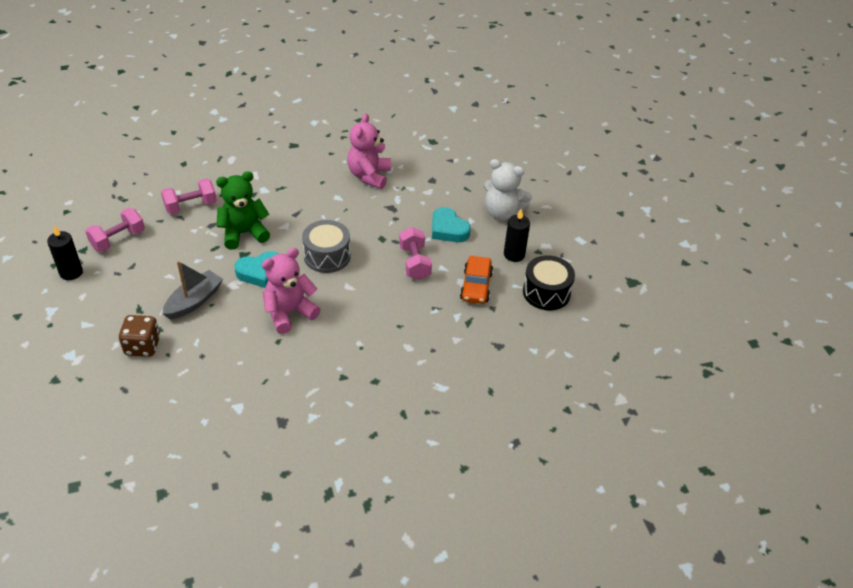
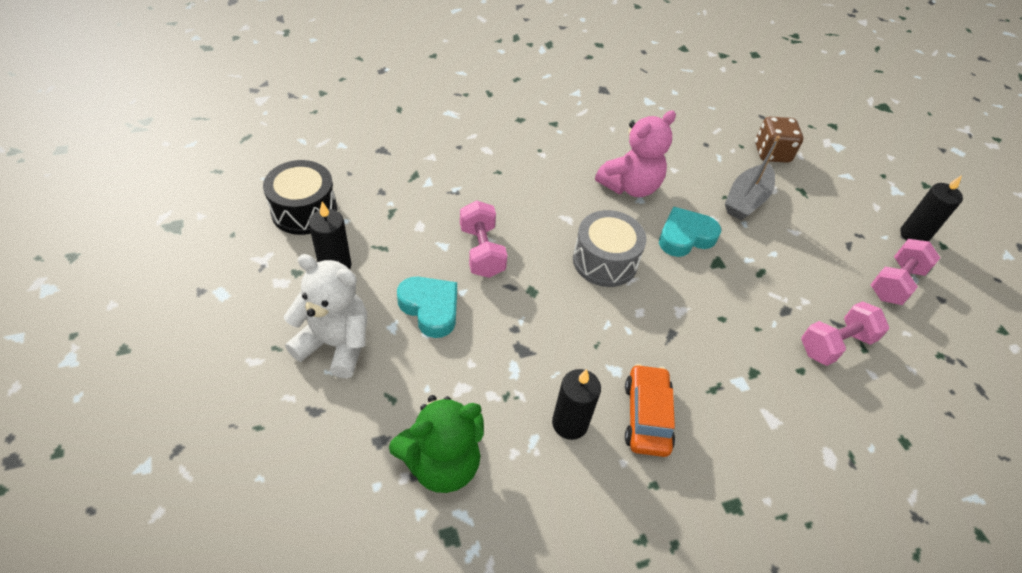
camera: 175 degrees right, 5 degrees up
green teddy bear [216,171,270,250] -> green teddy bear moved to [389,395,484,493]
pink teddy bear [347,113,391,189] -> black candle [552,369,601,440]
orange car [460,256,493,304] -> orange car moved to [625,364,675,457]

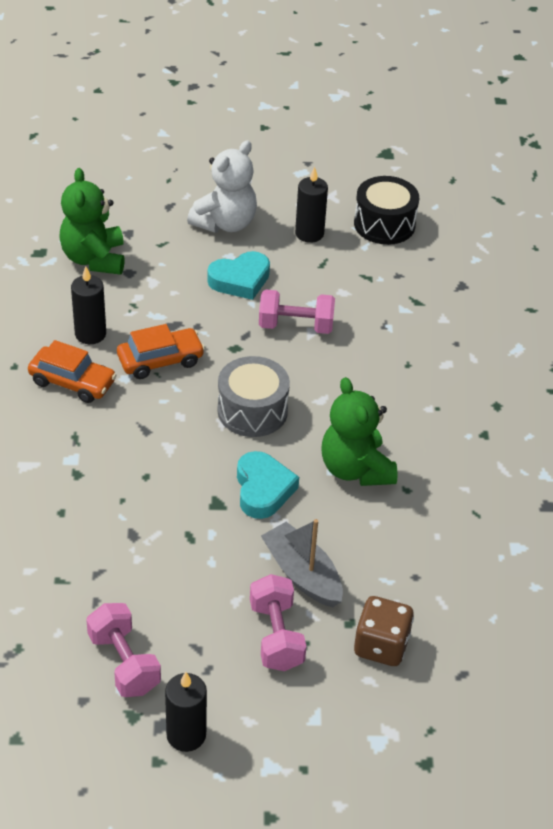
camera: 110 degrees right, 5 degrees down
pink teddy bear [595,110,676,197] -> green teddy bear [321,377,398,486]
pink dumbbell [801,301,889,366] -> pink dumbbell moved to [250,574,307,671]
none -> orange car [117,324,205,379]

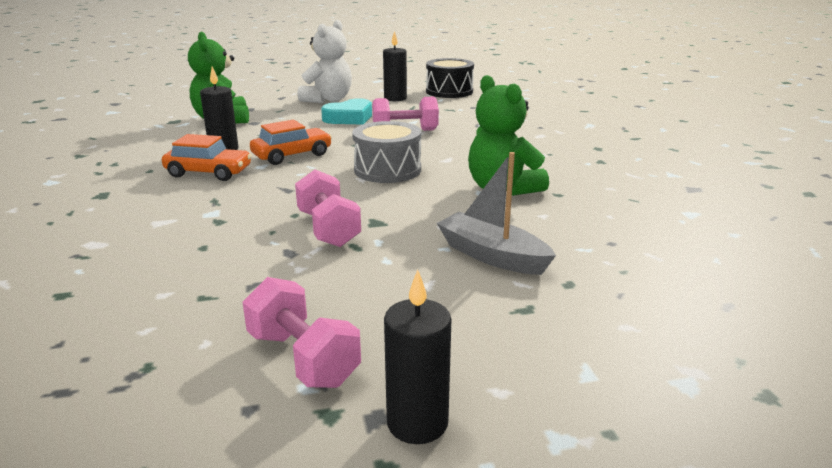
camera: 10 degrees left, 20 degrees down
turquoise heart [237,451,299,519] -> none
pink dumbbell [250,574,307,671] -> pink dumbbell moved to [295,170,361,247]
brown dice [354,596,414,666] -> none

